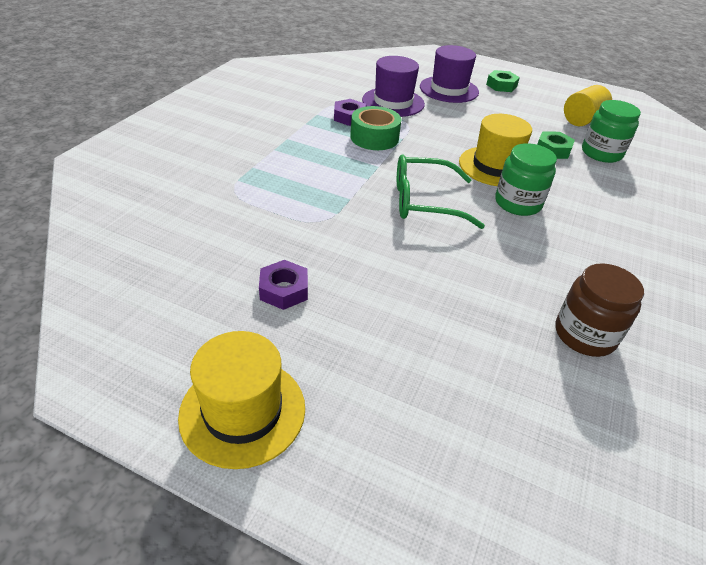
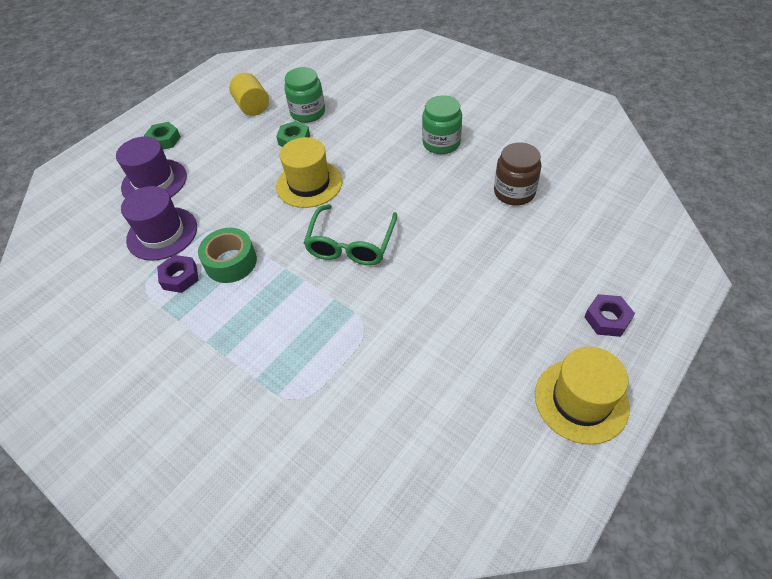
camera: 70 degrees left, 10 degrees up
purple nut [259,260,308,310] -> purple nut moved to [584,294,635,337]
green jar [495,143,557,216] -> green jar moved to [422,95,462,154]

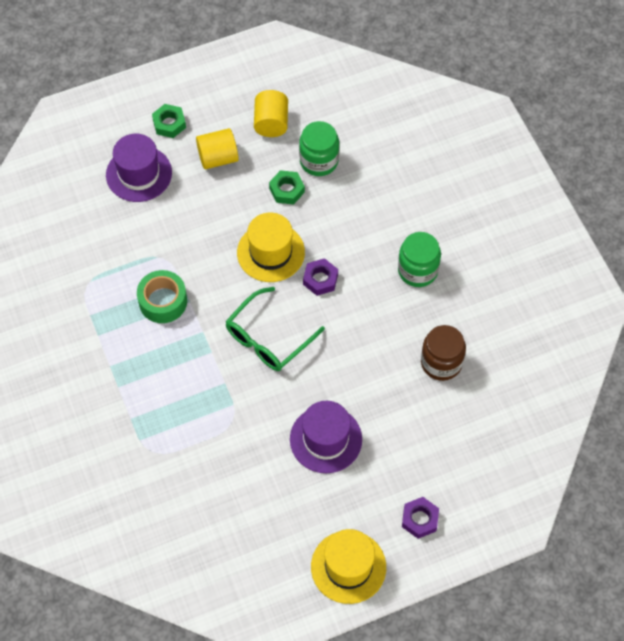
camera: 25 degrees right, 10 degrees up
purple hat [121,186,197,261] -> purple hat moved to [290,401,362,473]
purple nut [157,255,199,293] -> purple nut moved to [303,258,338,296]
none -> yellow cylinder [196,128,239,169]

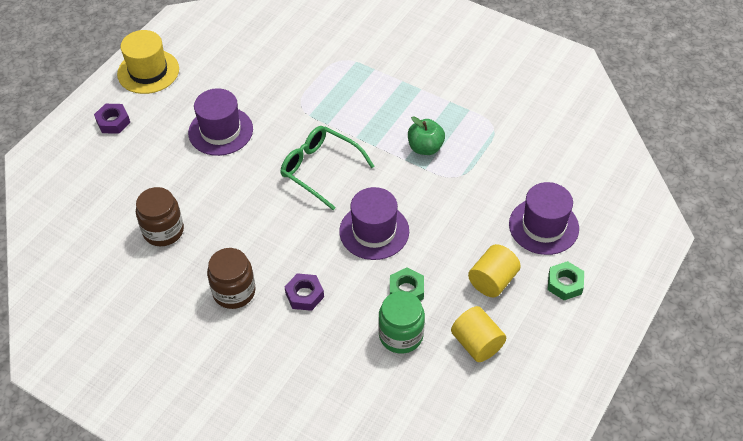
camera: 145 degrees right, 10 degrees down
green tape [137,270,187,323] -> green apple [408,116,445,155]
green glasses [225,287,325,371] -> green glasses turned 60 degrees counterclockwise [281,126,375,210]
yellow hat [237,212,305,282] -> purple hat [339,187,409,260]
purple nut [303,258,338,296] -> purple nut moved to [285,273,324,311]
green jar [398,232,441,287] -> brown jar [207,248,256,309]

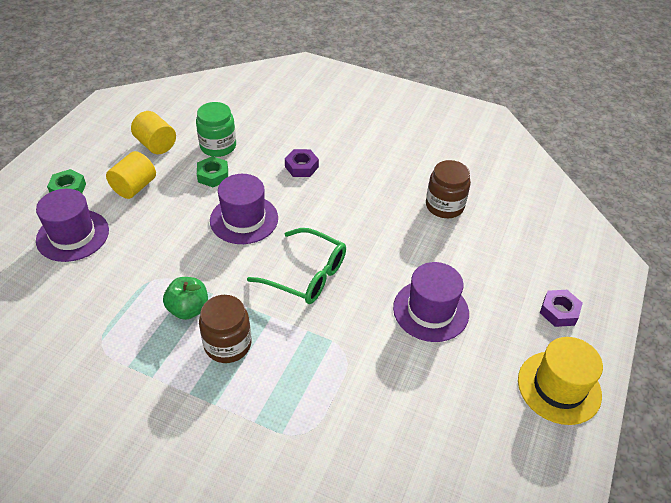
camera: 170 degrees right, 5 degrees down
brown jar [207,248,256,309] -> brown jar moved to [199,295,252,363]

